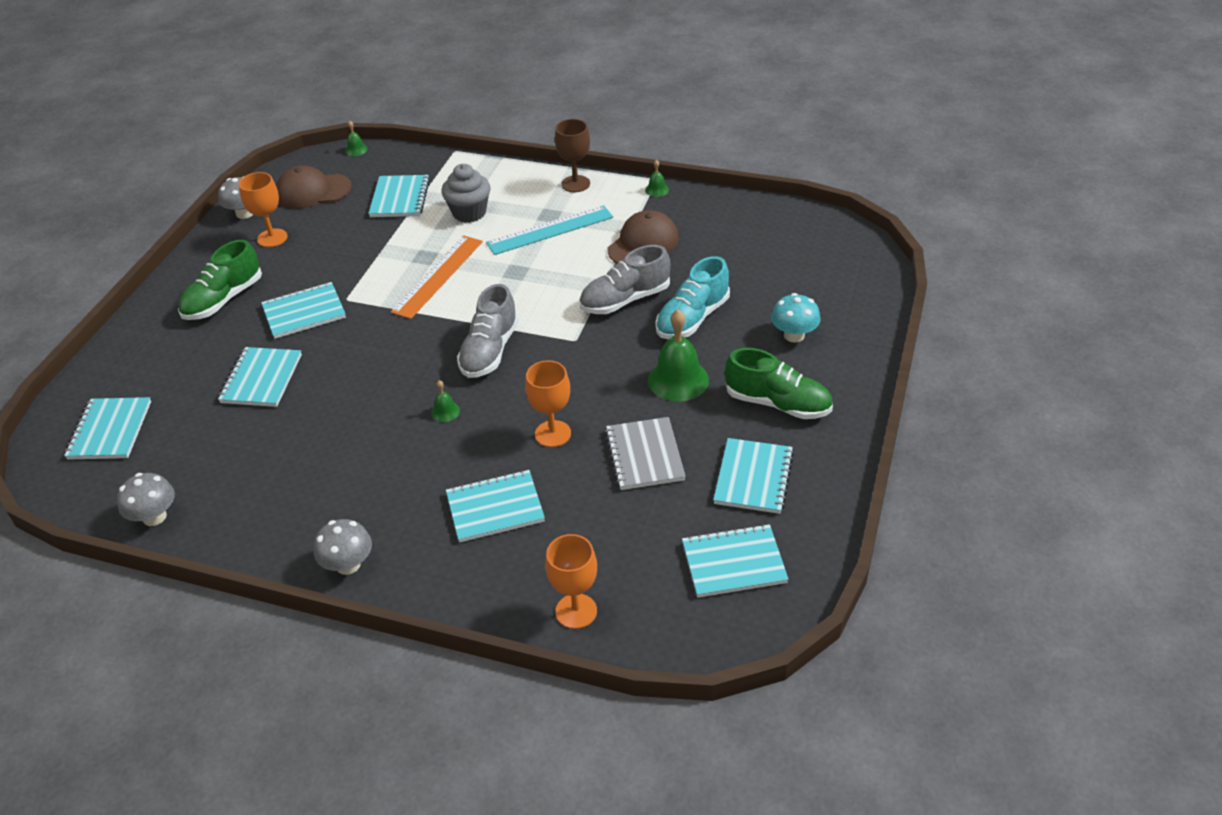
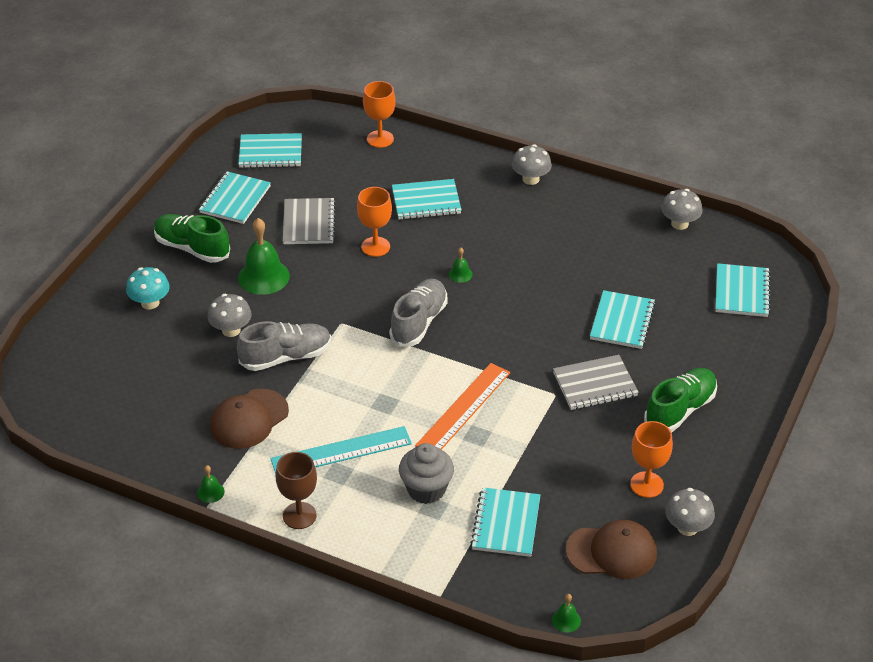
camera: 175 degrees left, 0 degrees up
turquoise notebook [261,282,346,339] -> grey notebook [553,355,639,410]
turquoise shoe [656,256,730,339] -> grey mushroom [207,294,252,337]

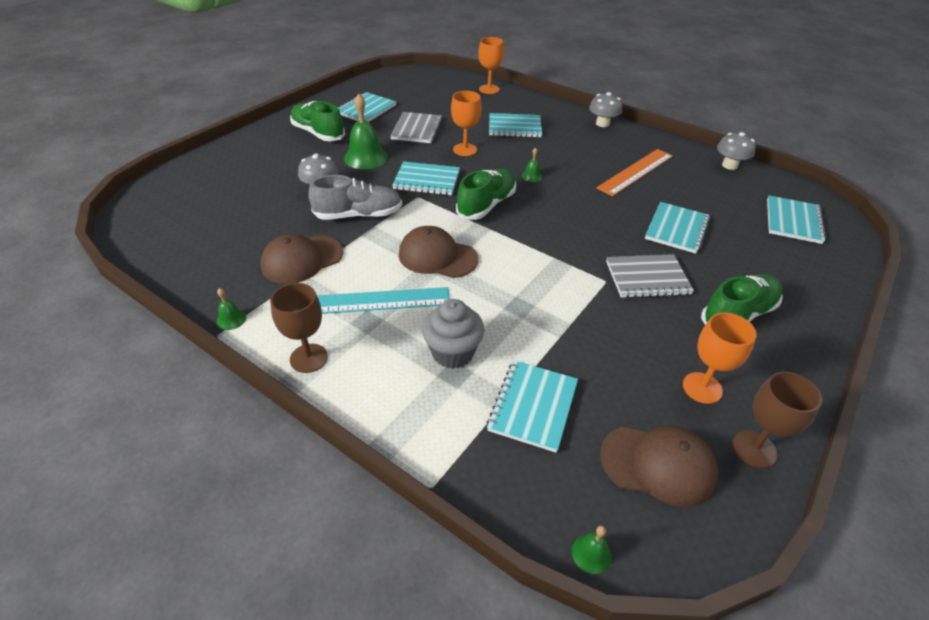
camera: 10 degrees right, 0 degrees up
turquoise mushroom [126,267,170,309] -> none
turquoise notebook [239,133,302,168] -> turquoise notebook moved to [392,161,460,195]
grey shoe [389,279,448,347] -> green shoe [456,169,516,220]
orange ruler [415,363,510,450] -> orange ruler moved to [596,149,673,196]
grey mushroom [665,488,715,536] -> brown goblet [733,372,822,468]
none -> brown cap [399,226,479,278]

